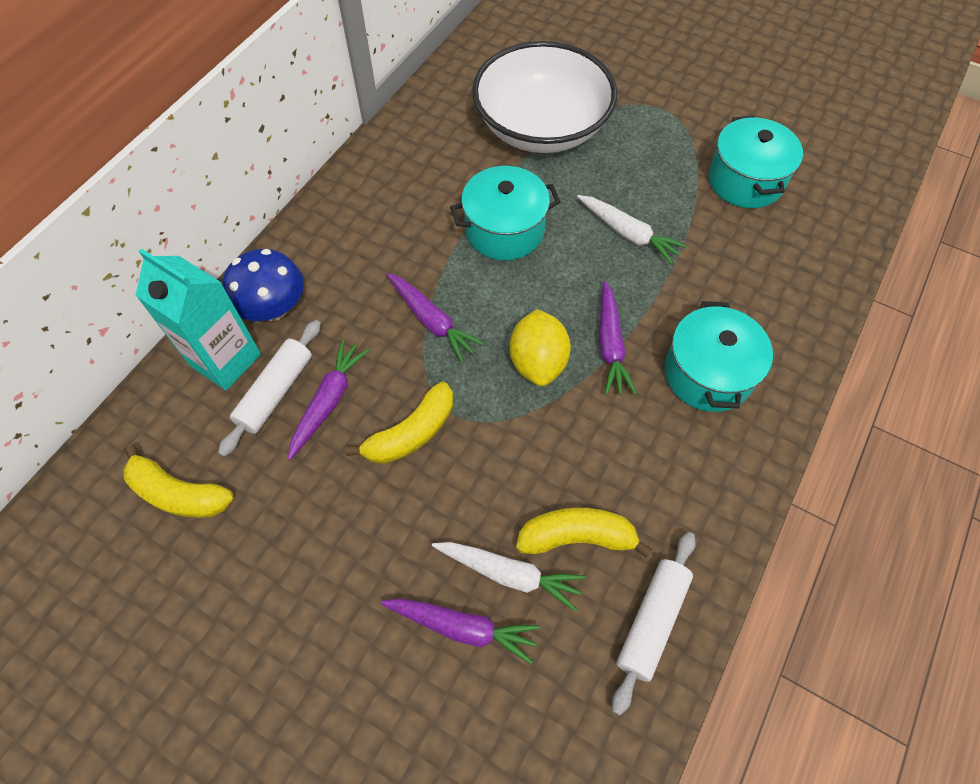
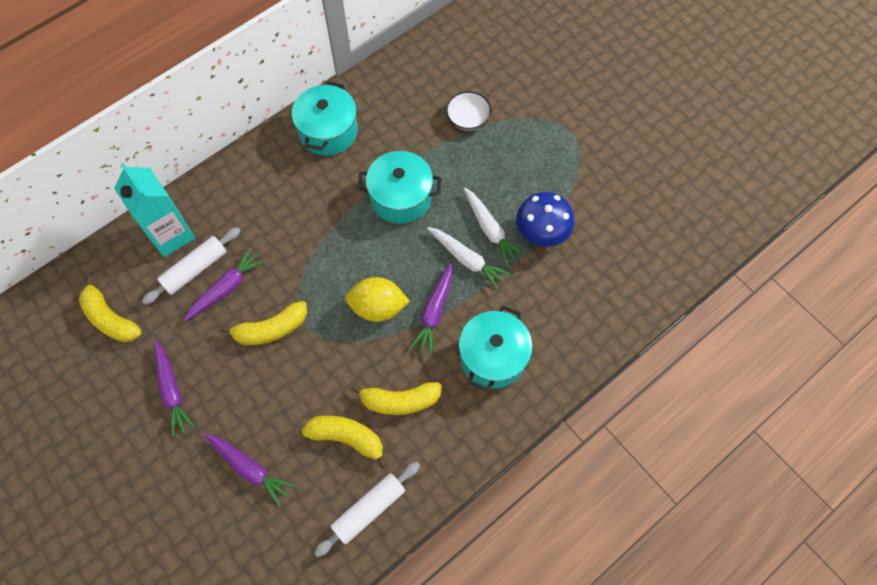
camera: 20 degrees right, 5 degrees up
blue mushroom [222,249,304,321] -> blue mushroom moved to [516,192,575,247]
purple carrot [387,273,484,362] -> purple carrot moved to [154,340,196,437]
white carrot [432,542,585,611] -> white carrot moved to [427,227,511,290]
white bowl [472,41,617,153] -> white bowl [446,91,492,131], size x0.41
yellow lemon [509,309,571,386] -> yellow lemon turned 75 degrees clockwise [345,277,410,322]
turquoise pot [708,116,803,208] -> turquoise pot moved to [292,81,358,156]
none -> yellow banana [351,382,442,415]

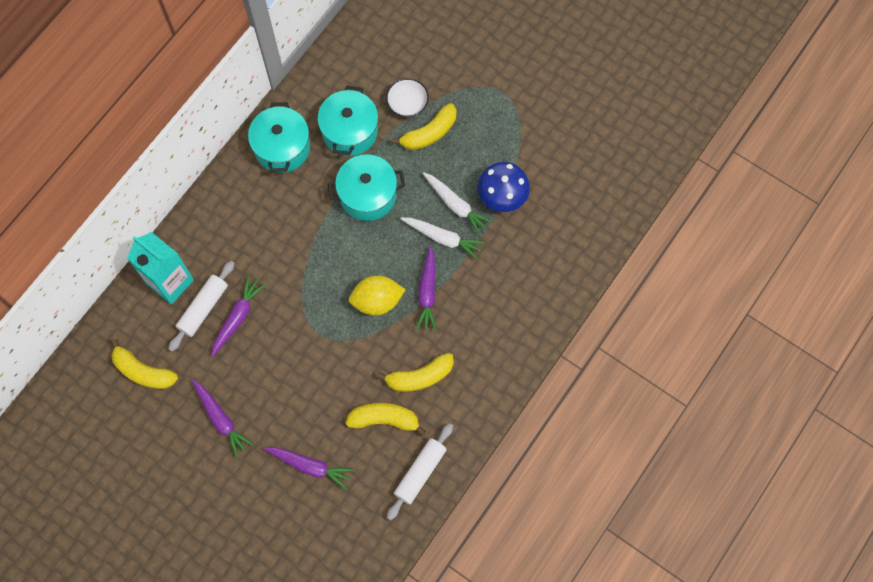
camera: 15 degrees left, 5 degrees up
yellow banana [221,301,307,345] -> yellow banana moved to [392,103,457,150]
turquoise pot [459,305,532,391] -> turquoise pot moved to [317,85,378,156]

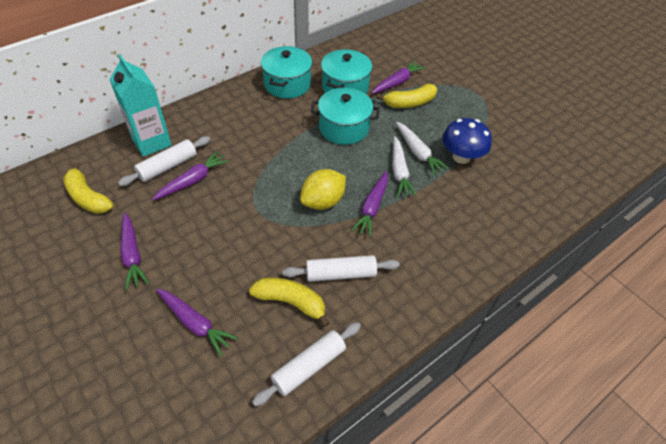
camera: 15 degrees right, 20 degrees down
yellow lemon [349,275,406,315] -> yellow lemon turned 45 degrees counterclockwise [300,169,346,210]
yellow banana [377,353,454,392] -> white rolling pin [282,255,399,282]
white bowl [386,78,429,117] -> purple carrot [372,60,426,94]
white carrot [400,217,485,259] -> white carrot turned 45 degrees clockwise [392,136,417,198]

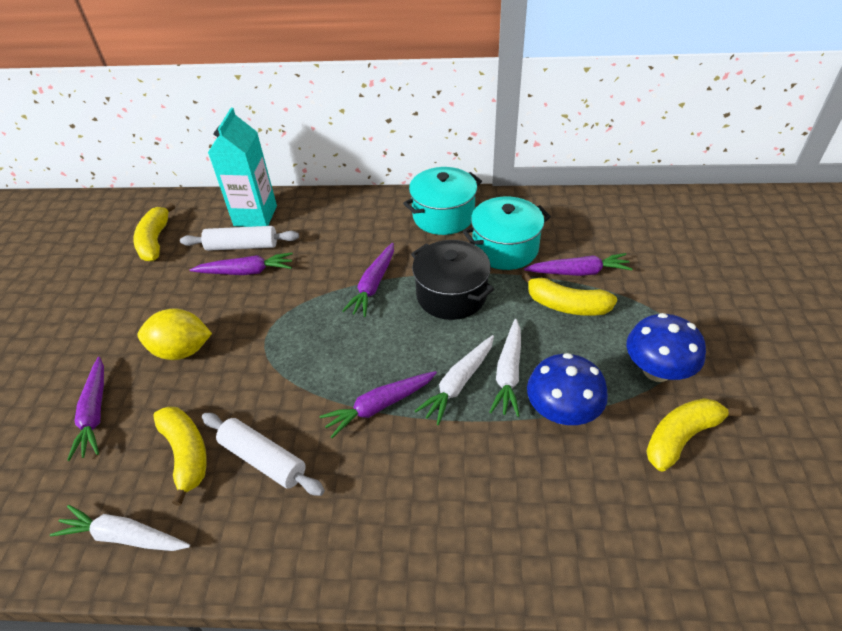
camera: 45 degrees right, 5 degrees down
purple carrot [120,212,149,291] -> purple carrot moved to [342,243,394,317]
white rolling pin [252,322,361,406] -> white carrot [50,505,190,551]
yellow lemon [300,169,346,210] -> yellow lemon moved to [138,308,212,360]
turquoise pot [311,88,380,145] -> black pot [411,240,494,320]
none -> blue mushroom [626,313,706,382]
none -> yellow banana [646,398,742,472]

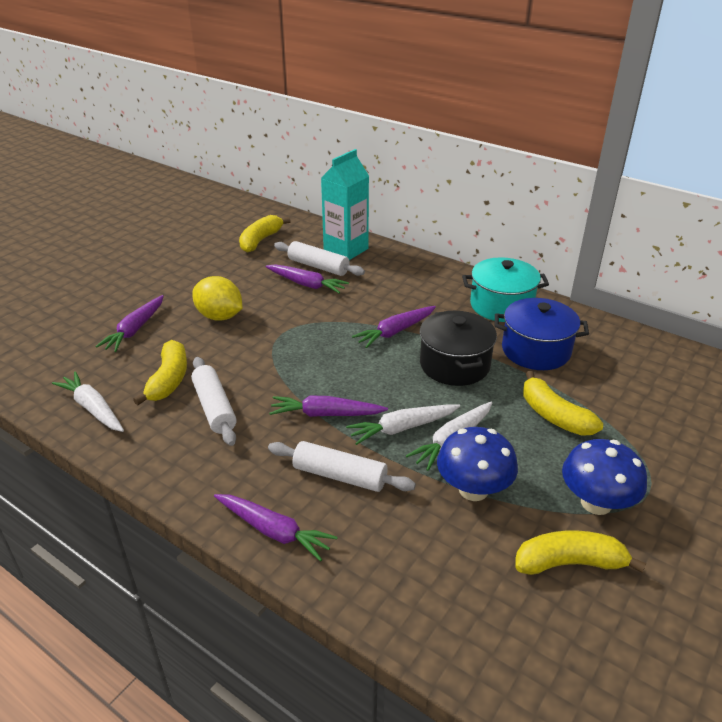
camera: 30 degrees right, 10 degrees down
turquoise pot [463,197,551,270] -> blue pot [495,298,589,370]
purple carrot [524,253,633,276] -> purple carrot moved to [214,494,338,562]
none -> white rolling pin [268,441,416,492]

